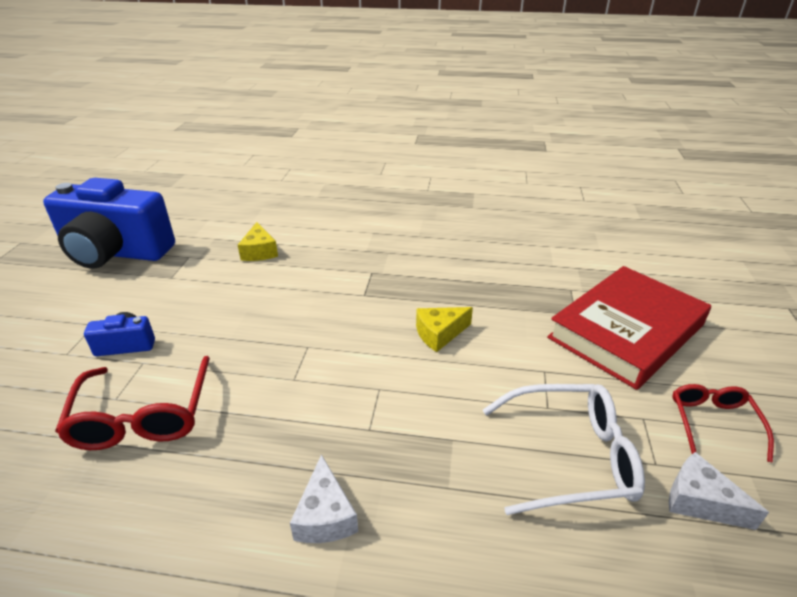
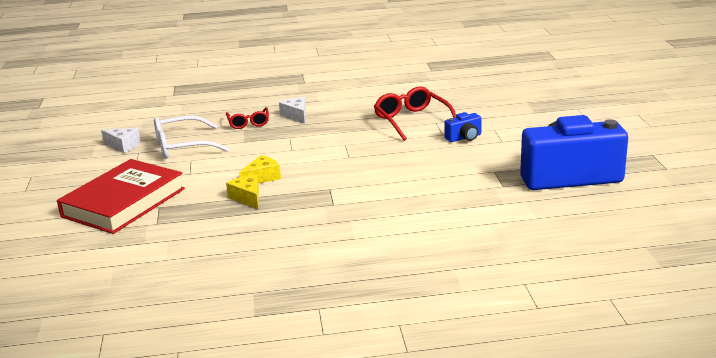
camera: 165 degrees right, 10 degrees down
yellow cheese [238,222,278,261] -> yellow cheese moved to [226,174,259,209]
red glasses [672,384,774,463] -> red glasses moved to [226,107,269,129]

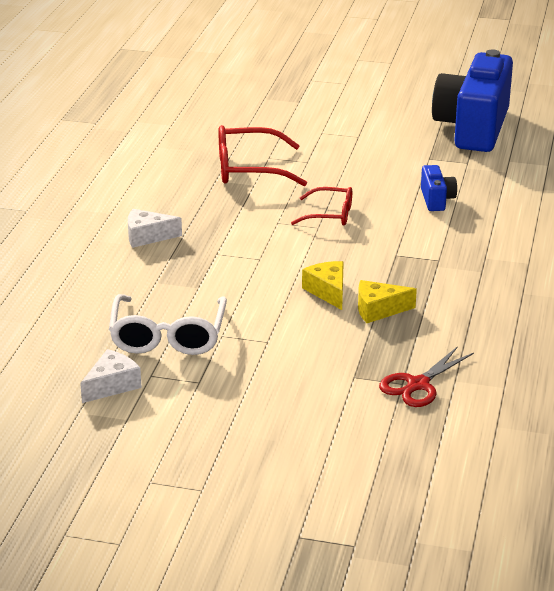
camera: 70 degrees left, 5 degrees up
red book [57,159,185,234] -> none
red glasses [226,107,269,129] -> red glasses moved to [291,187,352,226]
blue camera [445,112,482,142] -> blue camera moved to [421,165,457,211]
none -> red scissors [379,346,474,407]

